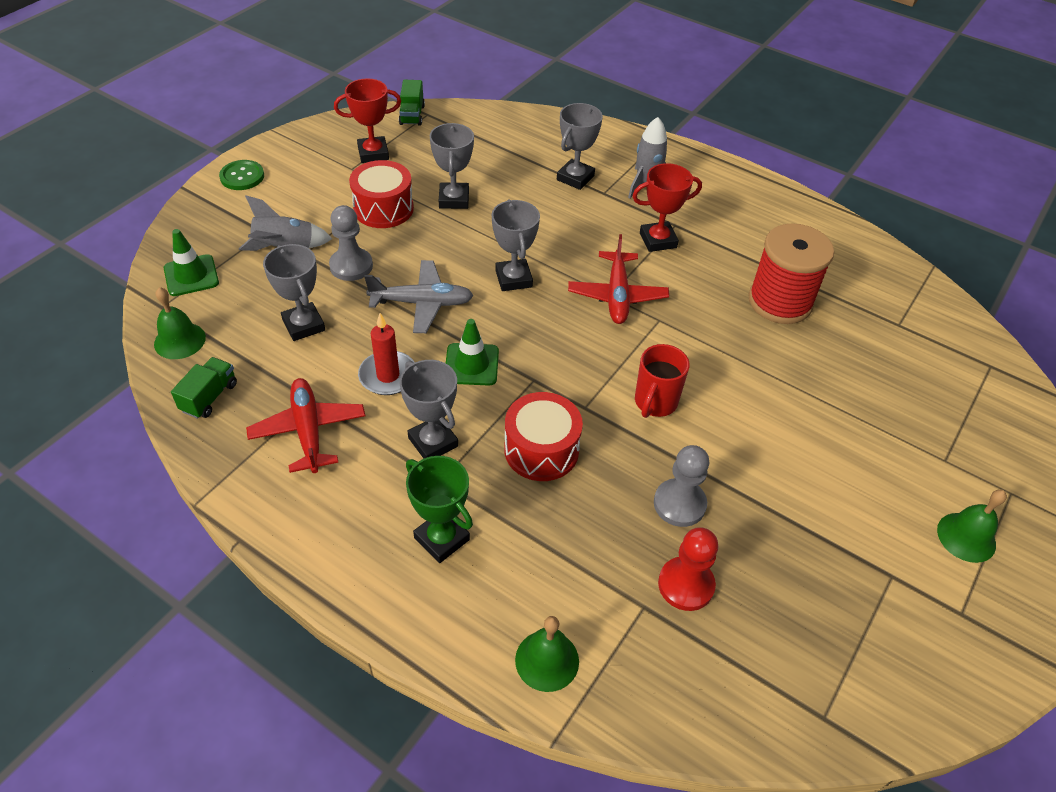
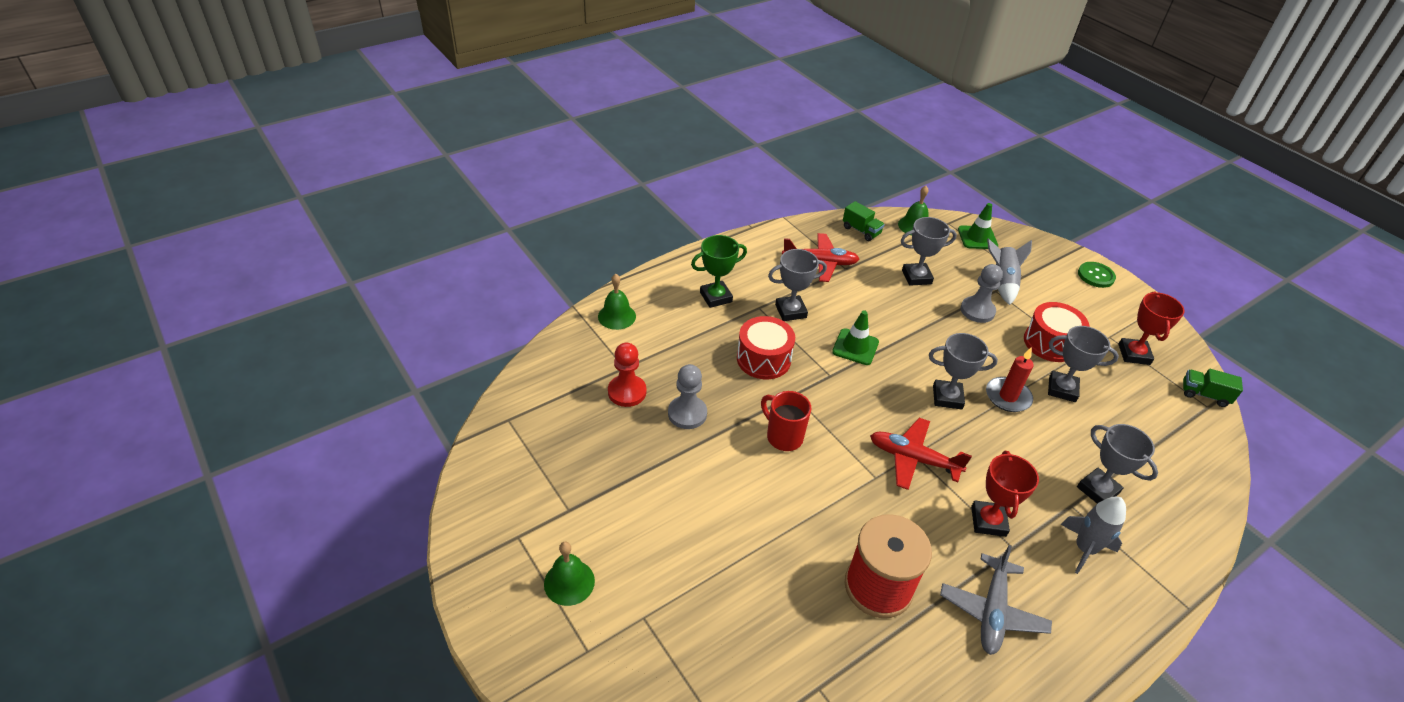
camera: 110 degrees right, 5 degrees down
red candle [358,313,415,395] -> red candle moved to [986,347,1034,412]
grey plane [364,260,474,333] -> grey plane moved to [940,545,1052,655]

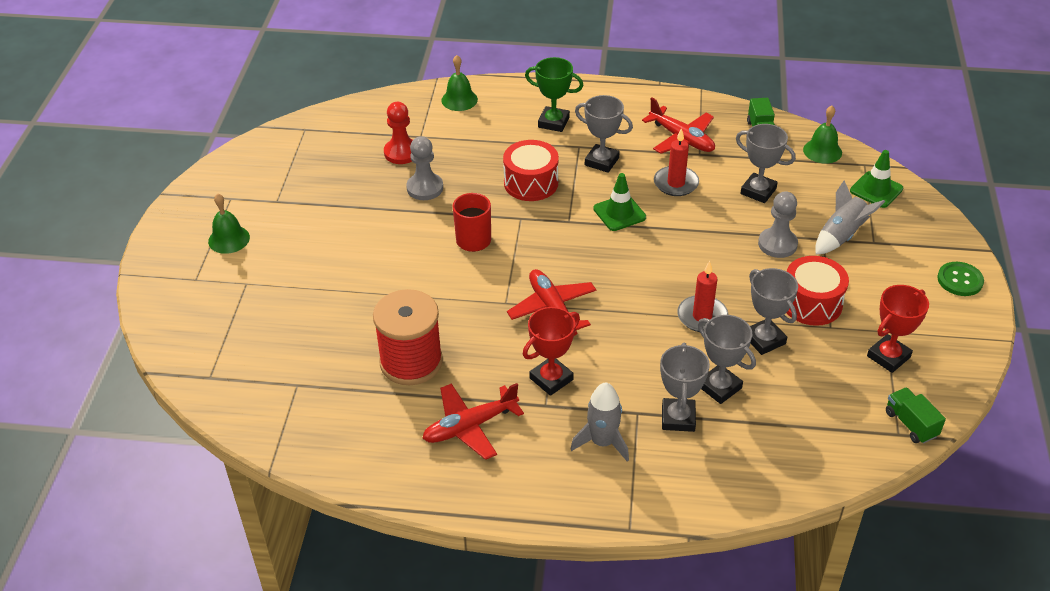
camera: 45 degrees right, 0 degrees up
grey trophy [929,333,998,409] -> grey trophy moved to [698,315,756,404]
grey plane [940,545,1052,655] -> red plane [422,383,524,460]
none -> red candle [654,128,699,196]

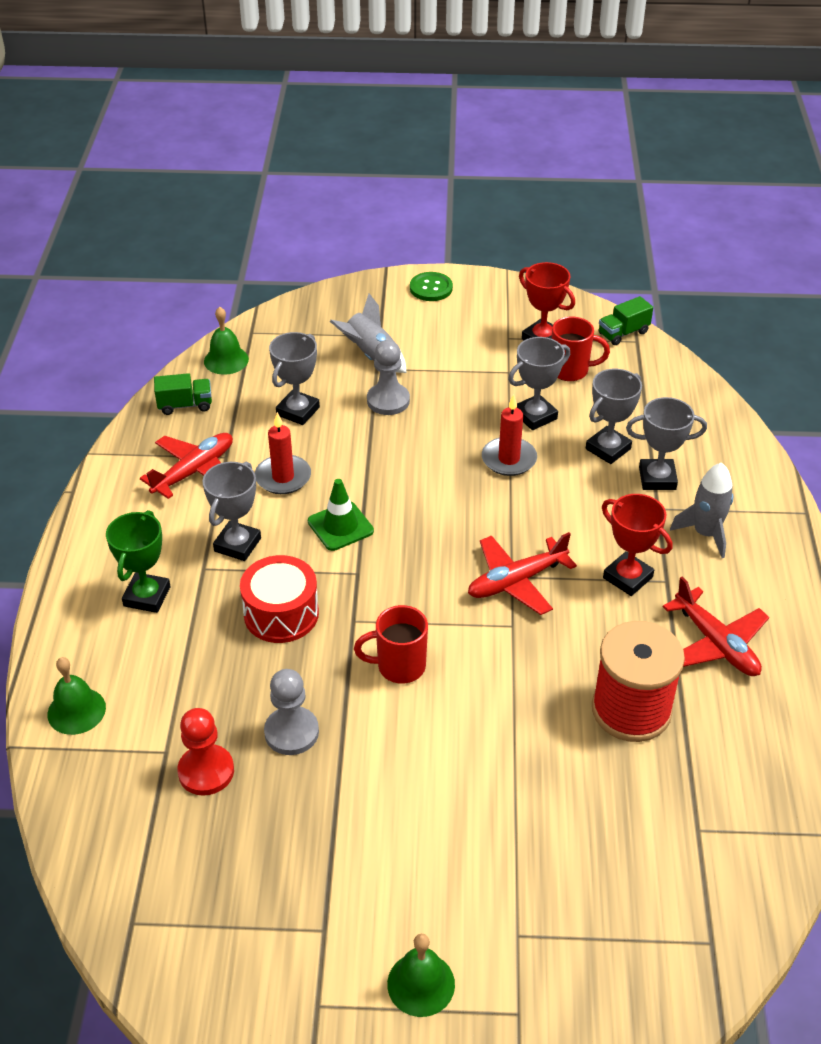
camera: 95 degrees left, 0 degrees up
red drum [786,256,849,326] -> none
green traffic cone [850,150,903,208] -> none
none -> red mug [552,317,610,381]

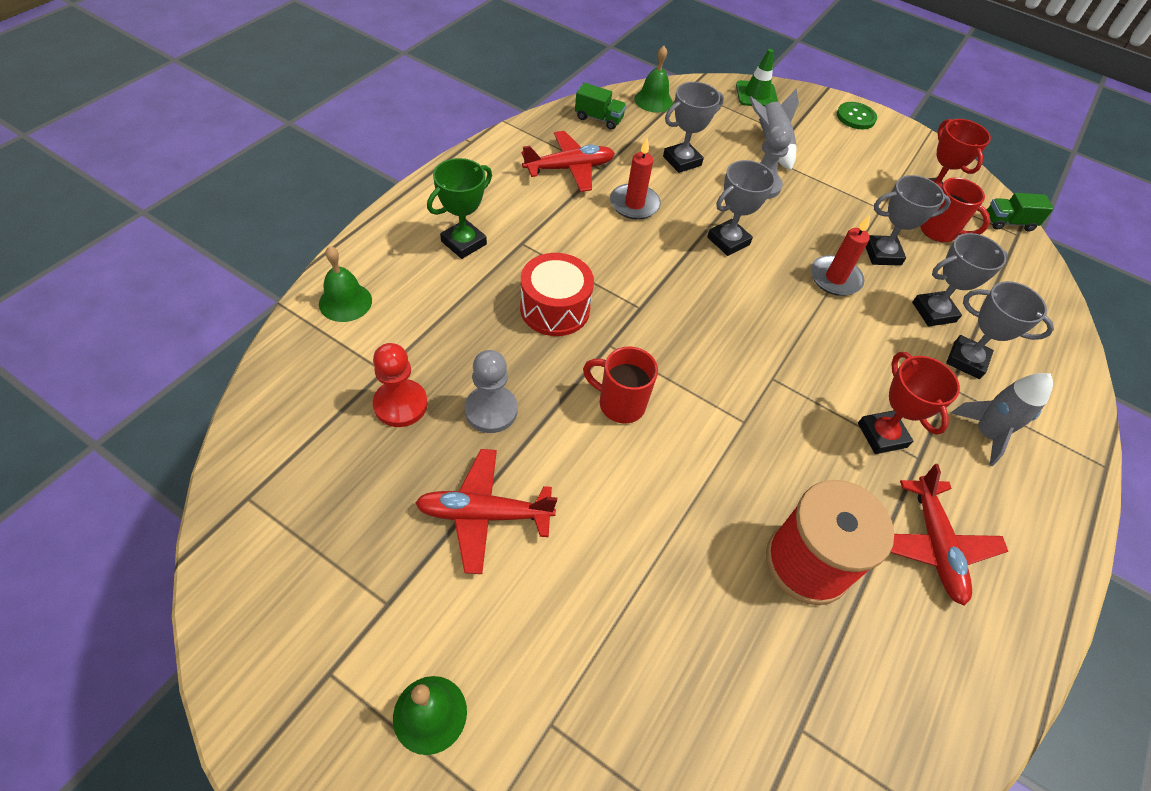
camera: 25 degrees right, 10 degrees up
grey trophy [203,462,261,561] -> grey trophy moved to [707,160,775,256]
green traffic cone [308,479,374,551] -> green traffic cone moved to [736,49,778,106]
red plane [468,532,577,615] -> red plane moved to [415,449,557,574]

